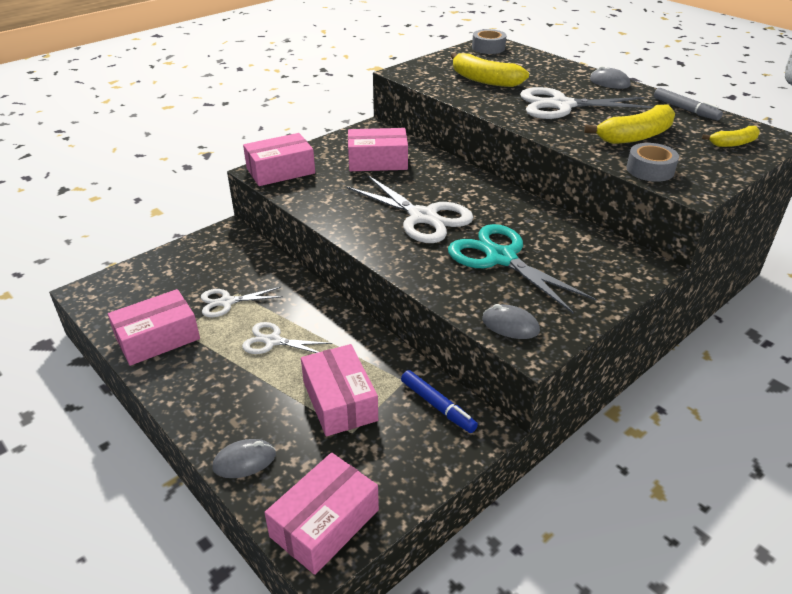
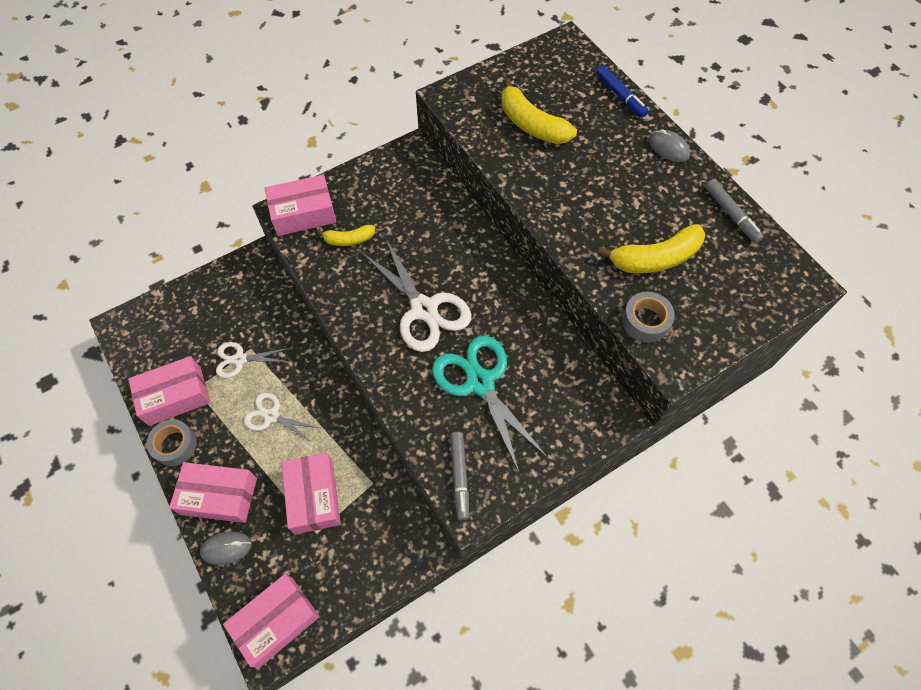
camera: 10 degrees right, 25 degrees up
pink box [348,128,408,171] -> pink box moved to [169,462,257,523]
blue marker [401,370,478,433] -> blue marker moved to [596,65,649,118]
grey tape [472,29,506,54] -> grey tape moved to [146,419,197,466]
grey mouse [482,304,540,339] -> grey marker [450,432,469,520]
white scissors [520,87,654,119] -> none
yellow banana [702,126,760,147] -> yellow banana moved to [317,225,375,246]

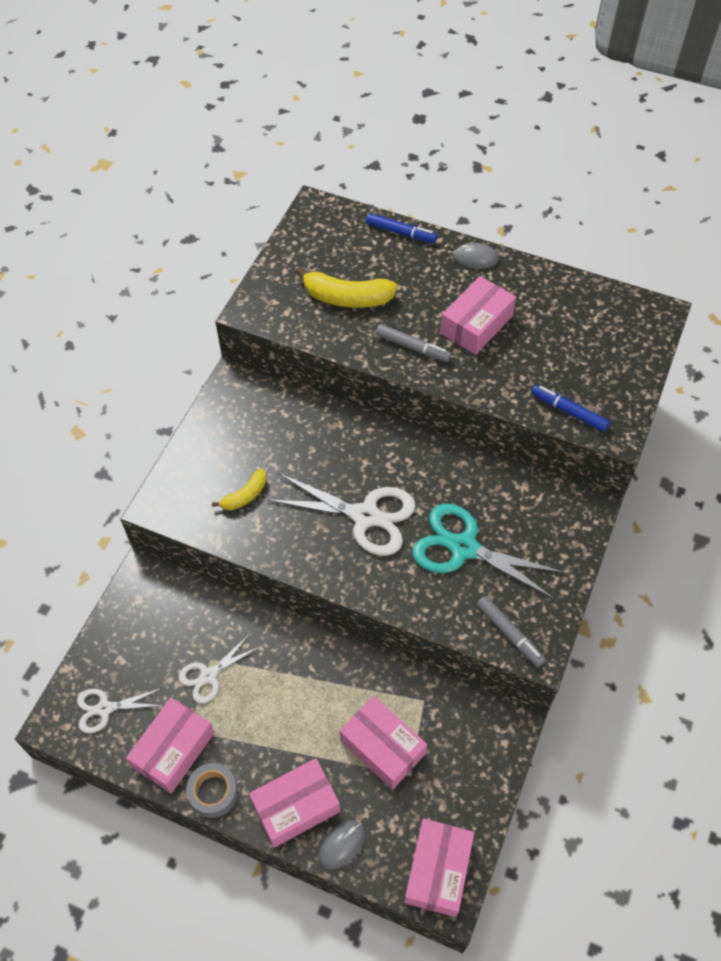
camera: 35 degrees left, 5 degrees down
white scissors [244,393,319,443] -> white scissors moved to [77,688,164,733]
pink box [264,174,336,236] -> pink box moved to [440,276,516,355]
yellow banana [597,224,705,273] -> none
grey tape [622,292,675,343] -> blue marker [532,385,610,432]
grey marker [705,179,764,243] -> grey marker moved to [376,324,451,362]

